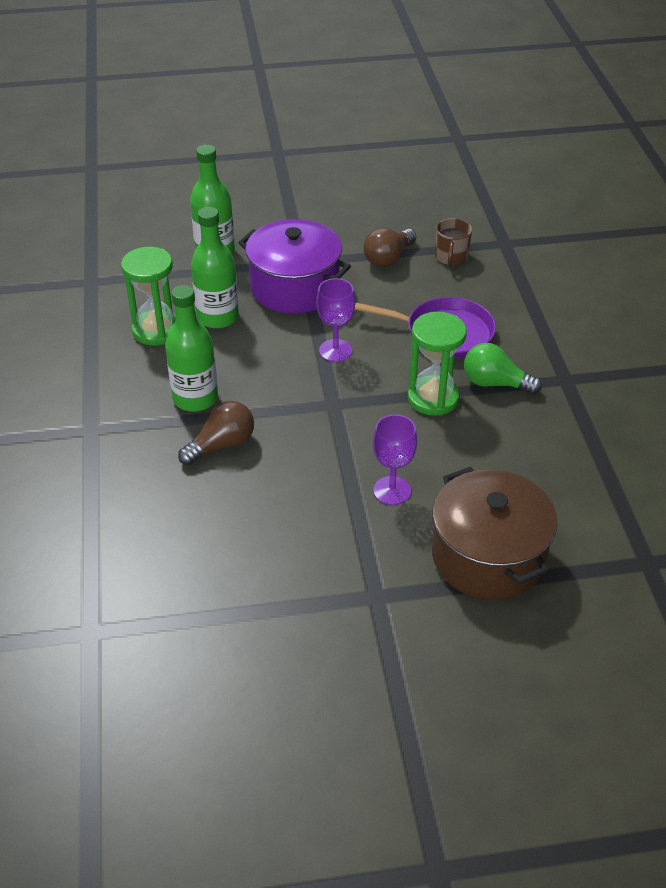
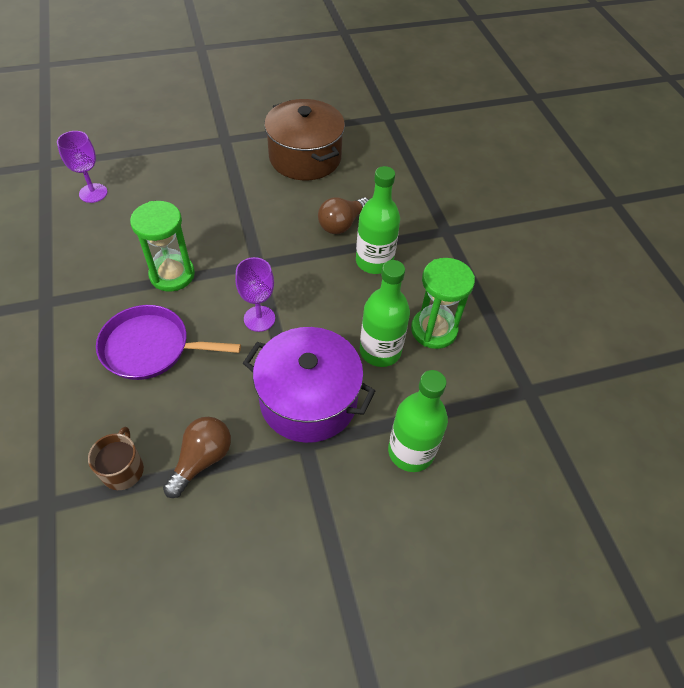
camera: 170 degrees right, 10 degrees up
purple goblet [373,414,417,505] -> purple goblet moved to [57,131,107,203]
brown pot [432,467,557,600] -> brown pot moved to [264,99,345,180]
green light bulb [464,343,542,395] -> none

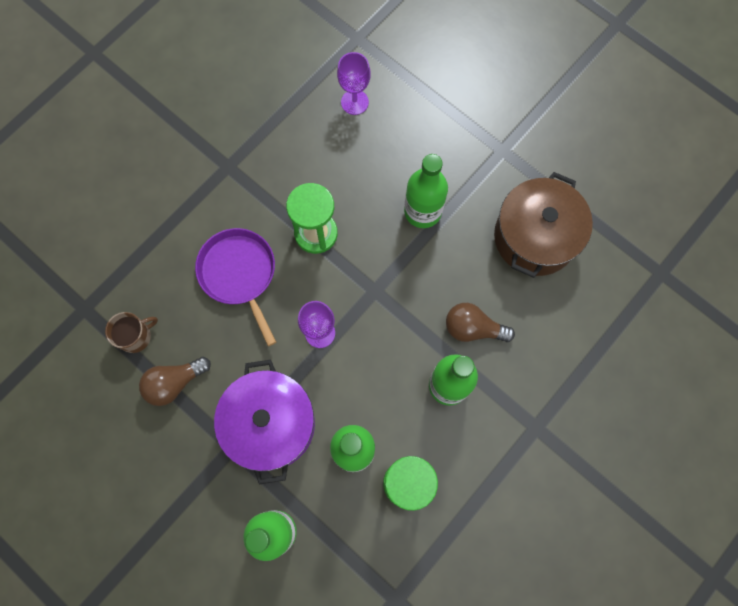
camera: 60 degrees right, 20 degrees up
brown light bulb [163,417,231,498] -> brown light bulb turned 150 degrees clockwise [139,357,211,406]
none -> green bottle [404,154,448,228]

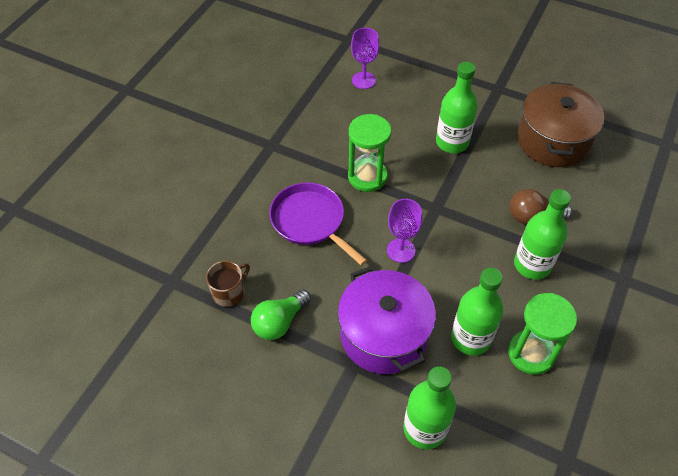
camera: 15 degrees left, 20 degrees down
brown light bulb [139,357,211,406] -> green light bulb [251,289,311,340]

